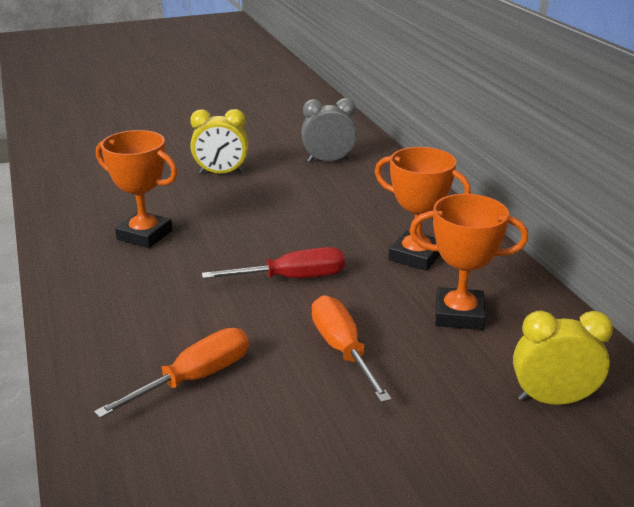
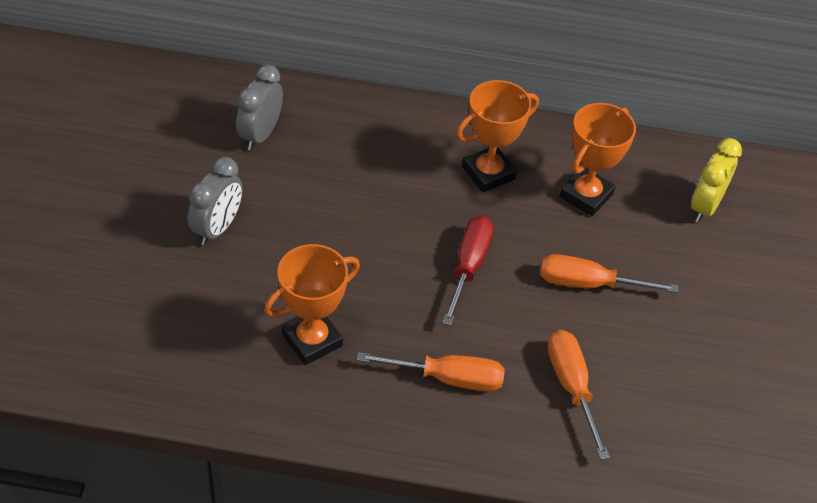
camera: 65 degrees left, 20 degrees up
yellow clock [190,109,248,174] -> grey clock [188,157,243,246]
none -> orange screwdriver [357,352,505,392]

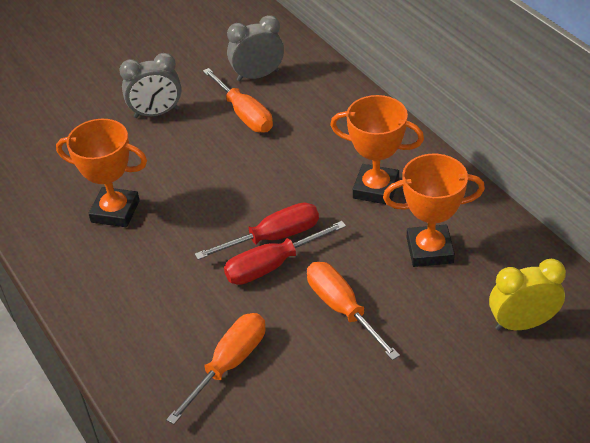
camera: 55 degrees right, 5 degrees down
orange screwdriver [357,352,505,392] -> orange screwdriver moved to [203,68,273,133]
none -> red screwdriver [224,221,346,285]

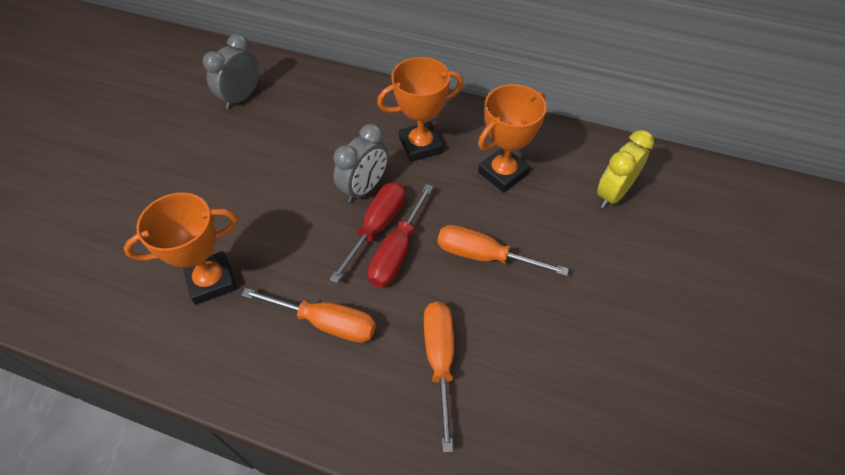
camera: 40 degrees left, 10 degrees up
grey clock [120,53,182,118] -> grey clock moved to [333,124,388,203]
orange screwdriver [203,68,273,133] -> orange screwdriver moved to [241,288,376,343]

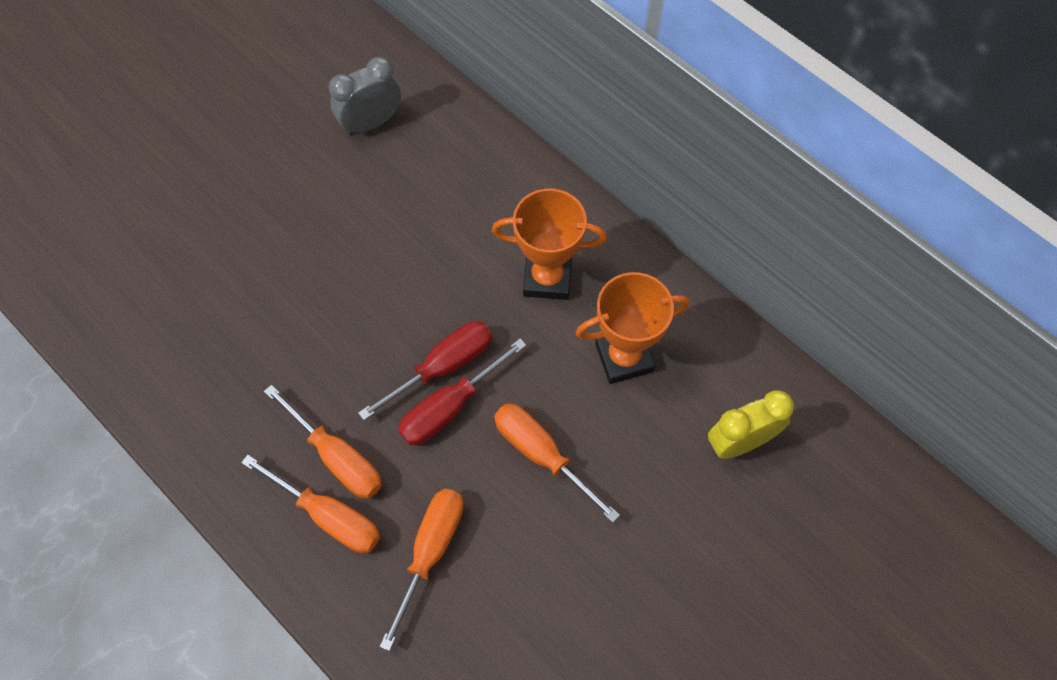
camera: 25 degrees right, 10 degrees up
orange trophy [124,192,238,305] -> none
grey clock [333,124,388,203] -> none
none -> orange screwdriver [241,454,380,553]

